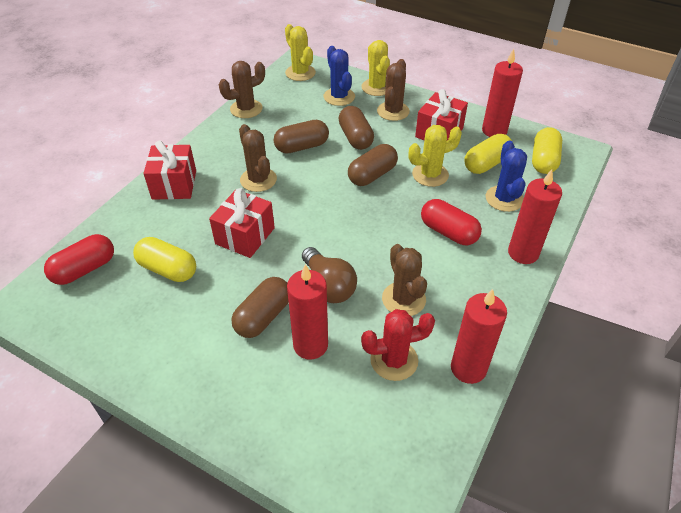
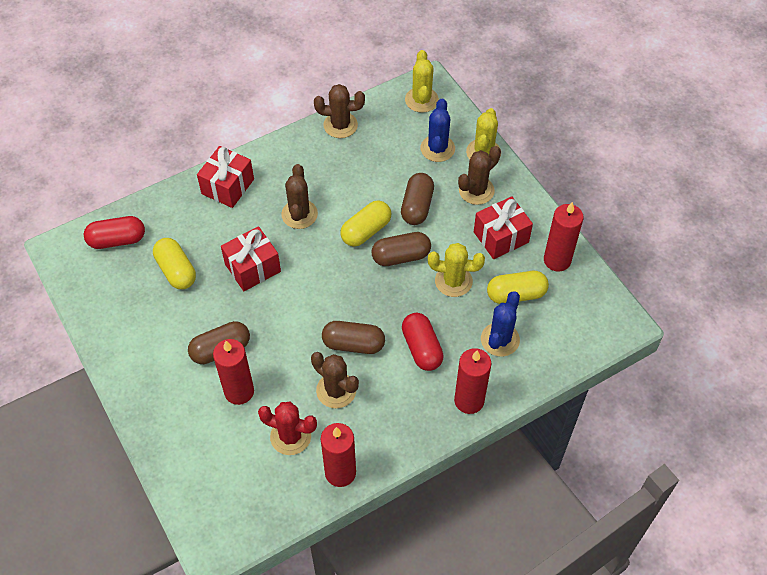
camera: 30 degrees right, 10 degrees up
brown capsule [274,120,329,154] -> brown capsule moved to [322,321,385,354]
brown light bulb [302,247,357,303] -> none
brown cactus [382,244,427,316] -> brown cactus turned 60 degrees counterclockwise [311,352,359,408]
yellow capsule [532,127,562,174] -> yellow capsule moved to [340,201,391,247]

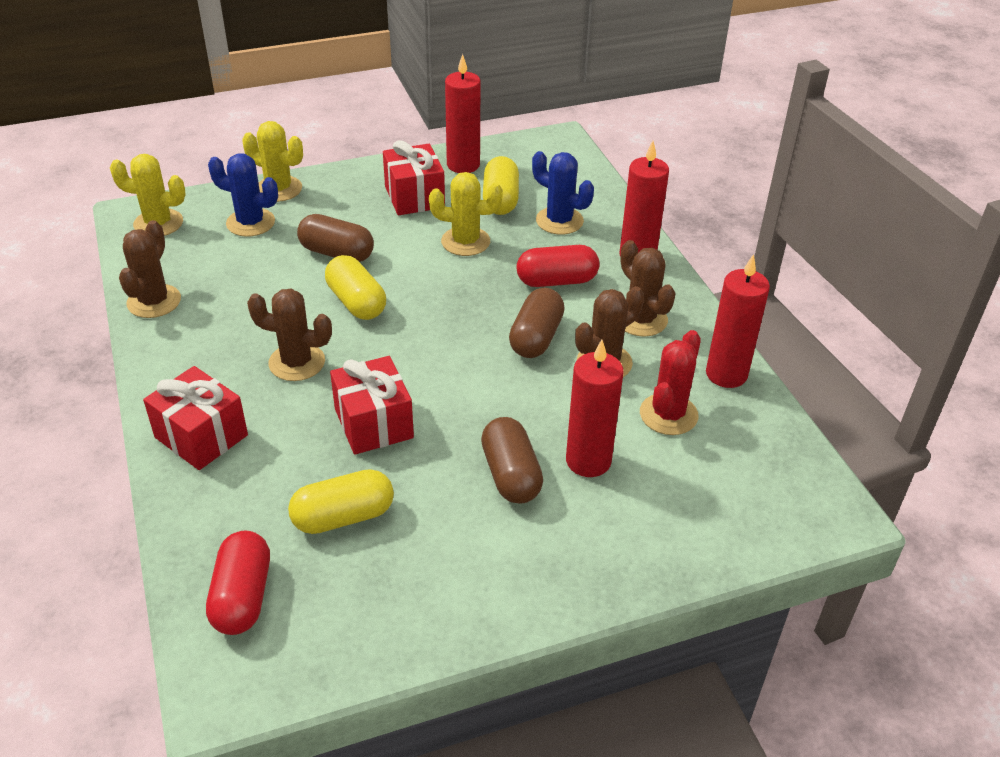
camera: 80 degrees left, 15 degrees down
brown capsule [371,232,431,266] -> none
yellow cactus [428,243,485,297] -> yellow cactus turned 75 degrees clockwise [429,172,503,256]
brown cactus [458,146,501,205] -> brown cactus moved to [620,240,676,337]

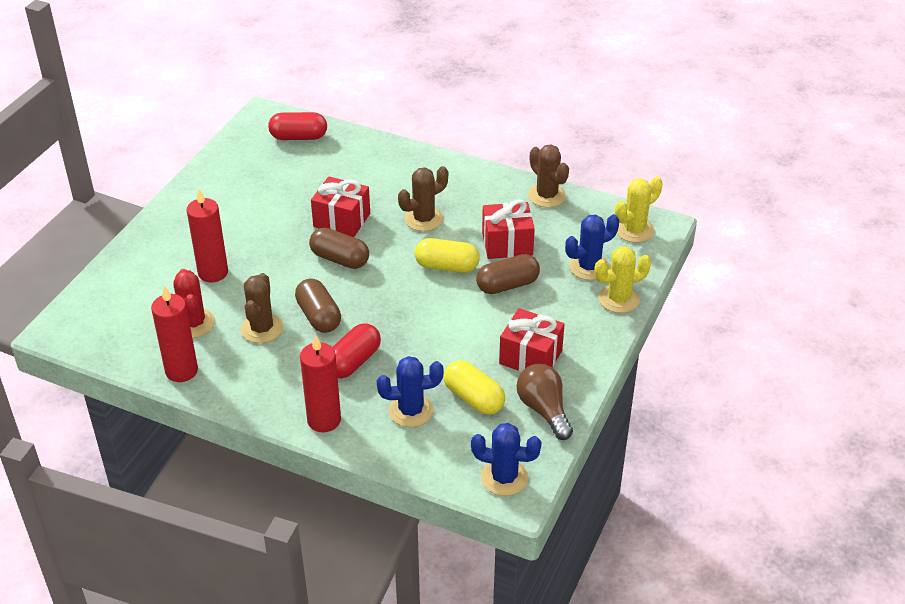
camera: 135 degrees right, 0 degrees up
red gift [143,366,248,470] -> red gift moved to [482,199,535,259]
red capsule [206,530,270,635] -> red capsule turned 45 degrees counterclockwise [268,112,327,140]
yellow capsule [288,469,394,534] -> none
yellow cactus [429,172,503,256] -> none
red candle [445,54,480,173] -> brown light bulb [517,364,573,440]
brown capsule [481,417,543,504] -> brown capsule moved to [309,227,369,269]
brown cactus [620,240,676,337] -> none
none -> blue cactus [471,423,542,496]

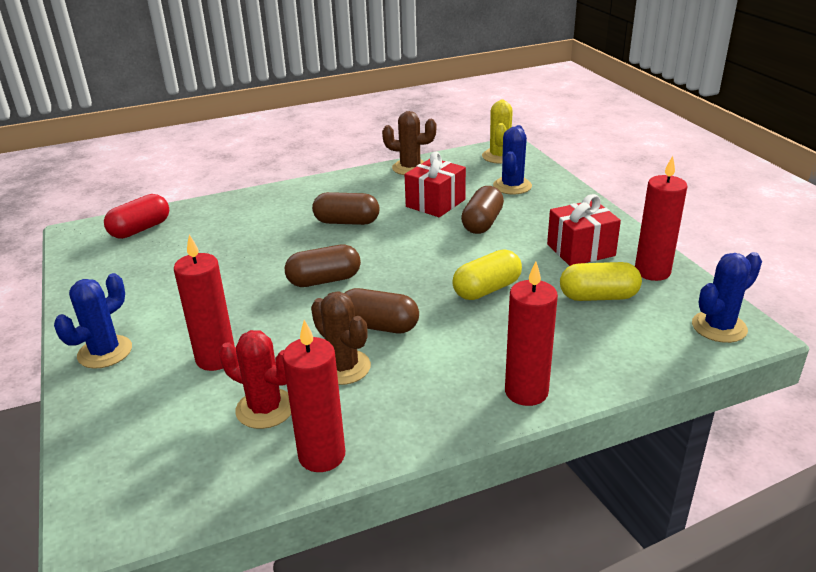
camera: 45 degrees left, 10 degrees down
red gift [311,176,370,237] -> none
red capsule [332,323,381,378] -> none
blue cactus [377,356,444,427] -> blue cactus moved to [54,273,132,369]
brown cactus [398,166,448,231] -> brown capsule [312,192,379,225]
yellow capsule [415,238,480,273] -> yellow capsule moved to [452,250,522,300]
brown light bulb [517,364,573,440] -> red candle [635,156,688,281]
yellow cactus [594,246,651,313] -> none

